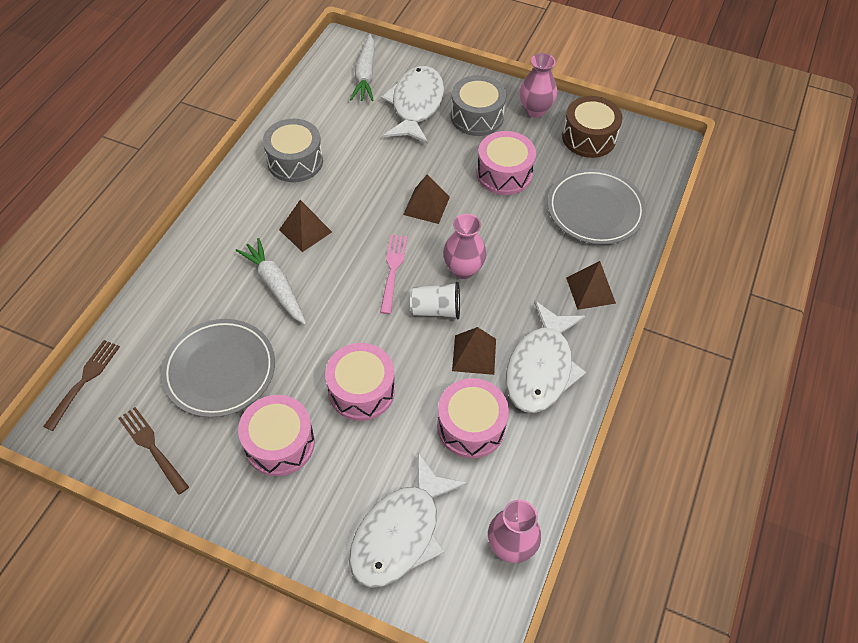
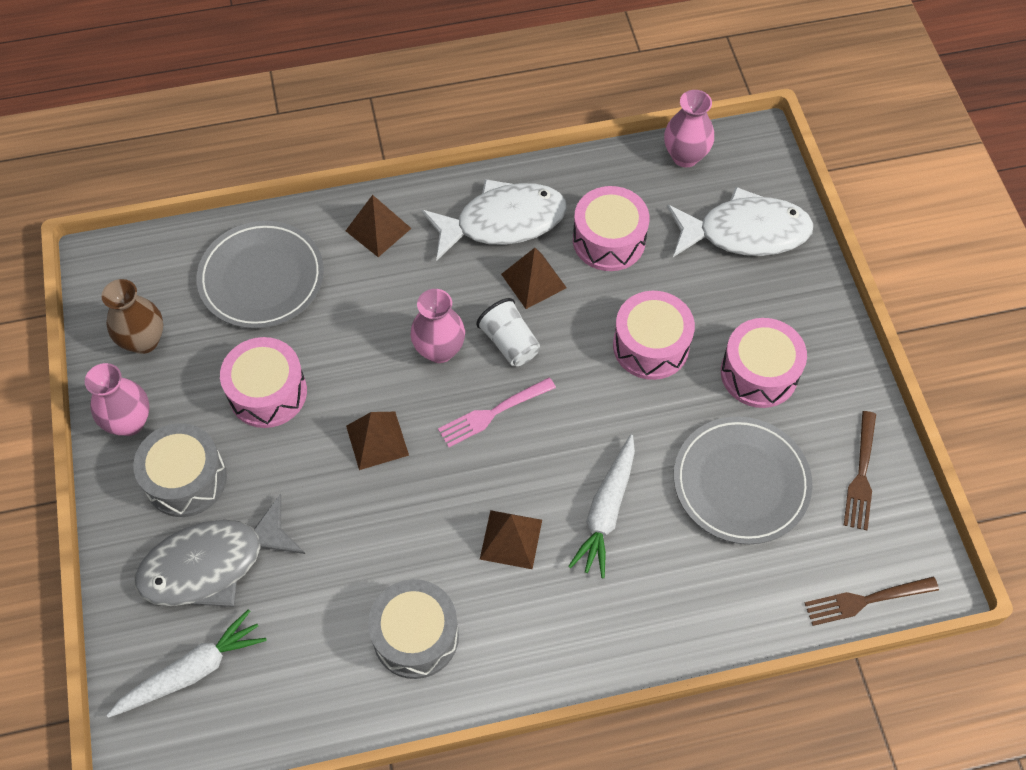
camera: 125 degrees left, 5 degrees up
white fish [381,66,444,144] -> grey fish [134,494,305,607]
brown drum [562,96,622,158] -> brown vase [102,279,163,354]

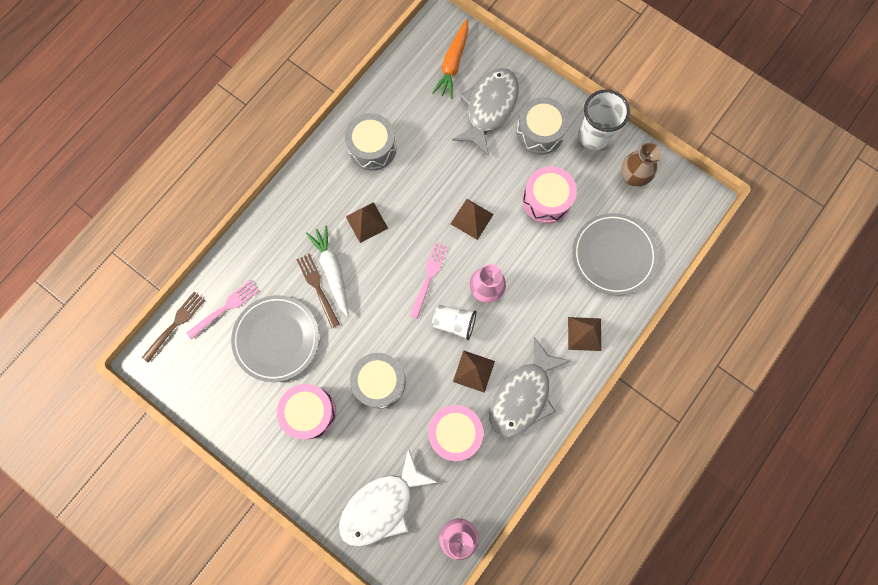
camera: 140 degrees right, 15 degrees up
pink vase [85,363,150,436] -> white cup [578,89,630,150]
white carrot [107,609,267,718] -> orange carrot [432,19,469,99]
white fish [421,179,567,260] -> grey fish [489,337,570,438]
pink drum [613,291,695,380] -> grey drum [350,353,406,409]
brown fork [844,411,876,530] -> brown fork moved to [297,254,340,328]
none -> pink fork [187,280,259,339]

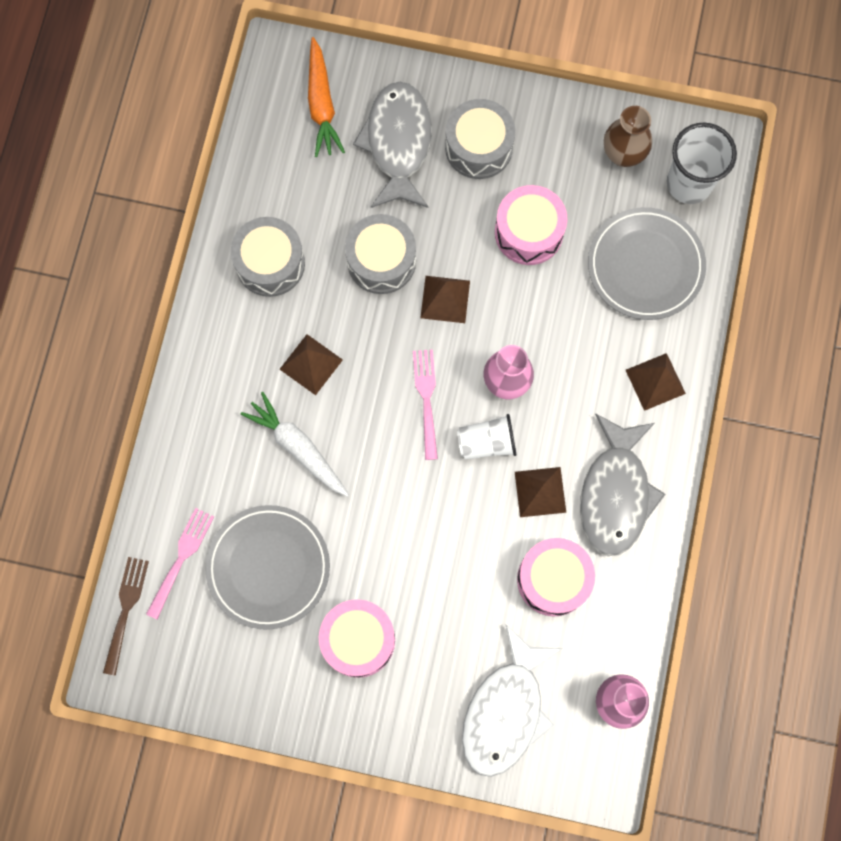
camera: 25 degrees left, 0 degrees up
brown fork [297,254,340,328] -> none
grey drum [350,353,406,409] -> grey drum moved to [345,214,416,294]
white cup [578,89,630,150] -> white cup moved to [667,122,737,204]

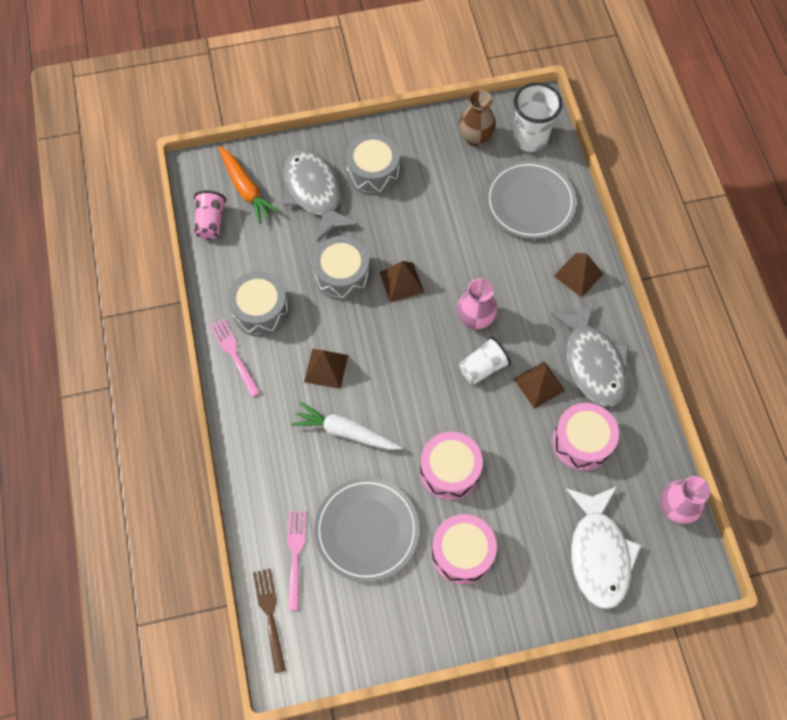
camera: 25 degrees left, 10 degrees down
pink fork [413,349,438,460] -> pink fork moved to [209,318,261,397]
pink drum [495,185,568,265] -> pink drum moved to [420,432,483,500]
none -> pink cup [194,191,226,239]

